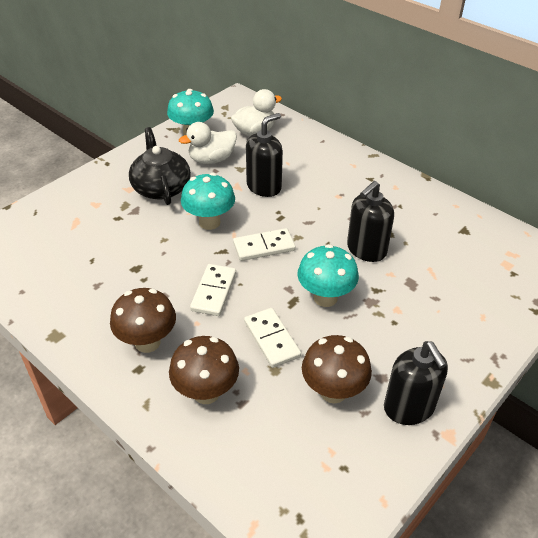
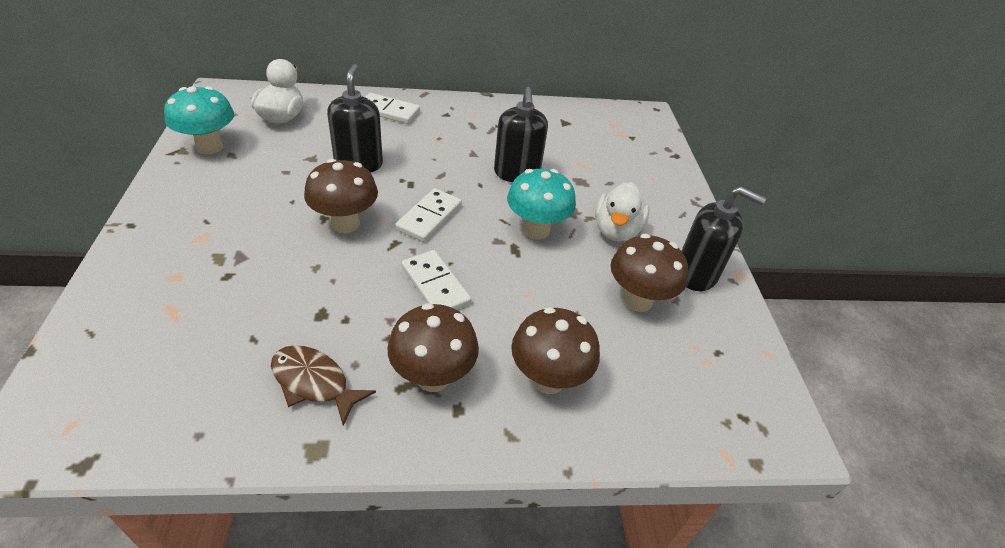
camera: 50 degrees left, 0 degrees up
black teapot [129,127,191,205] -> none
white duck [179,122,237,164] -> white duck moved to [595,182,650,242]
turquoise mushroom [181,173,235,230] -> brown mushroom [304,159,378,233]
white domino [244,308,301,368] -> white domino moved to [365,93,420,124]
none -> brown fish [271,345,376,426]

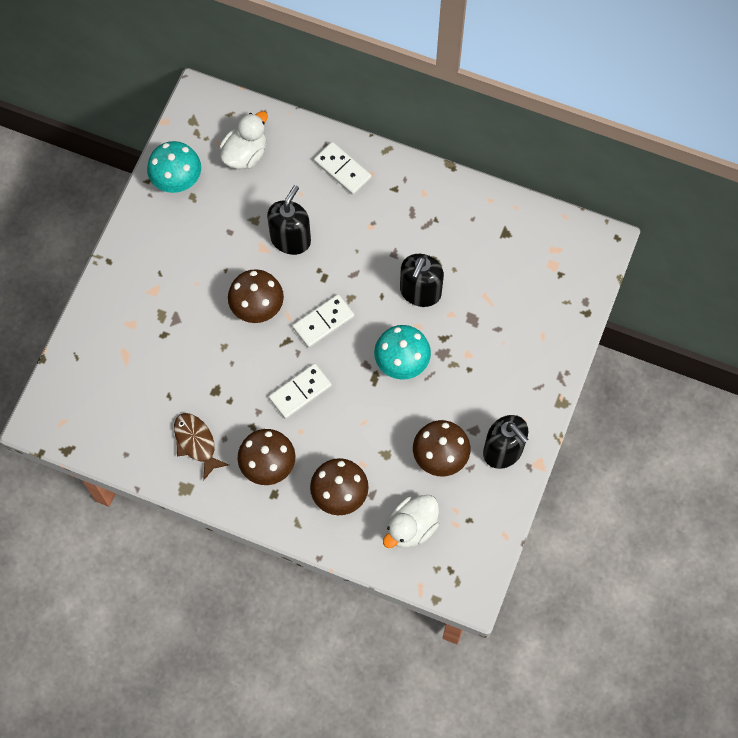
camera: 30 degrees right, 25 degrees up
white domino [402,250,471,310] -> white domino turned 60 degrees clockwise [269,363,332,419]
white duck [595,182,650,242] -> white duck moved to [383,495,439,548]

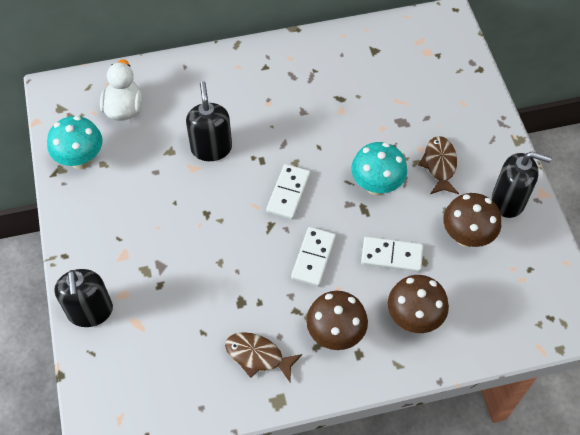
camera: 35 degrees left, 10 degrees down
brown mushroom [228,269,284,323] -> none
white domino [314,142,372,195] -> white domino moved to [361,237,423,272]
white duck [383,495,439,548] -> none
black soap dispenser [400,254,444,307] -> black soap dispenser moved to [54,269,113,327]
none -> brown fish [418,136,459,194]

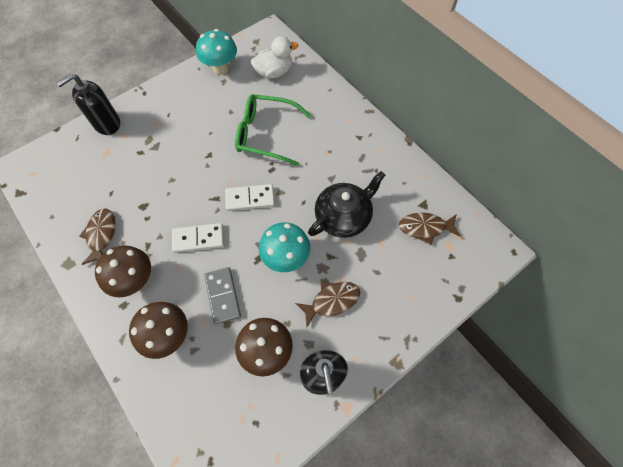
camera: 65 degrees right, 5 degrees up
black soap dispenser [186,81,232,161] -> green glasses [235,94,312,166]
white domino [361,237,423,272] -> grey domino [204,267,241,324]
none -> black teapot [308,171,385,238]
none -> brown fish [399,213,461,244]

